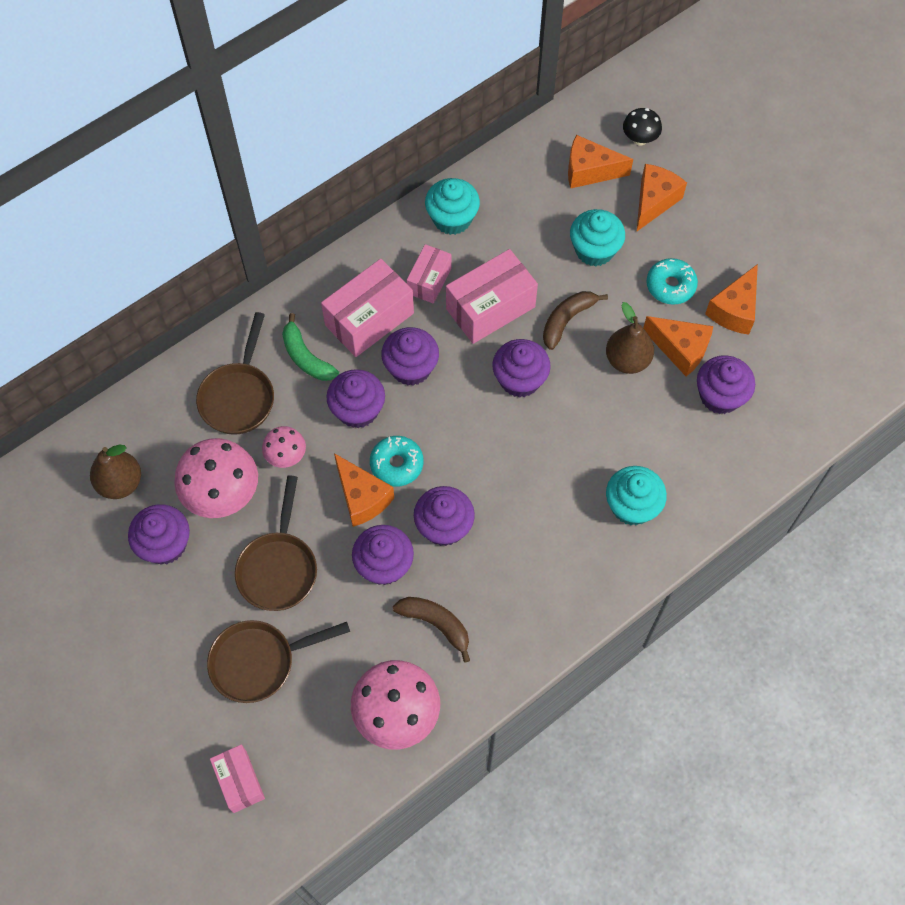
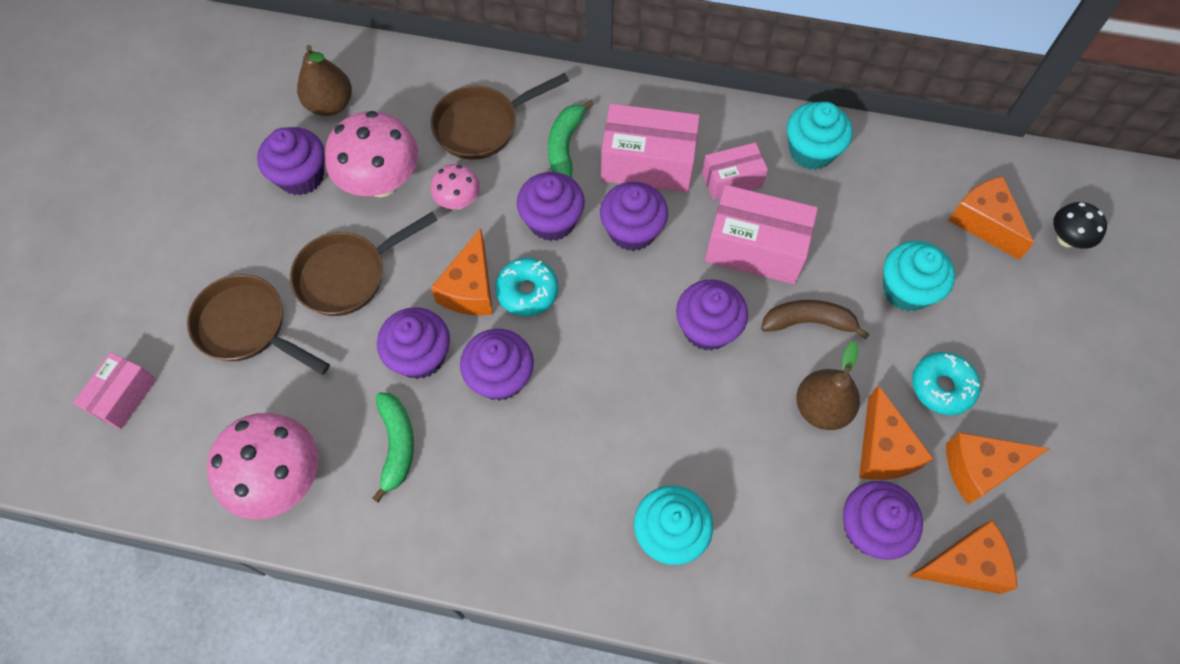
camera: 50 degrees right, 0 degrees up
brown banana [393,597,470,663] -> green banana [372,392,414,503]
orange cheese [637,164,687,231] -> orange cheese moved to [908,520,1017,594]

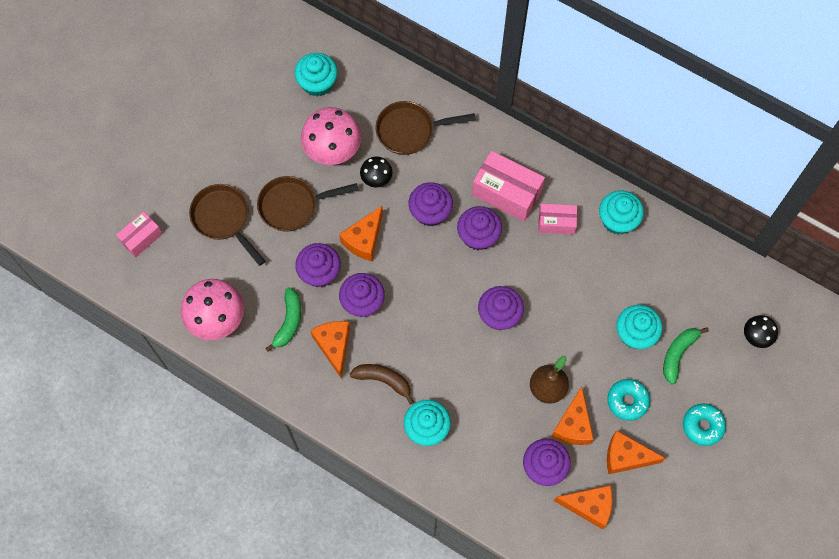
camera: 20 degrees right, 5 degrees up
purple cupcake [257,127,325,196] -> none
brown pear [297,45,352,116] -> turquoise cupcake [295,53,337,96]
pink mushroom [431,164,480,209] -> black mushroom [360,156,393,187]
turquoise donut [495,258,558,316] -> turquoise donut moved to [683,403,726,446]
green banana [548,100,594,177] -> green banana moved to [663,327,708,384]
pink box [705,185,818,284] -> none
brown banana [761,300,870,340] -> brown banana moved to [350,364,414,404]
orange cheese [948,176,1034,260] -> orange cheese moved to [310,321,350,379]

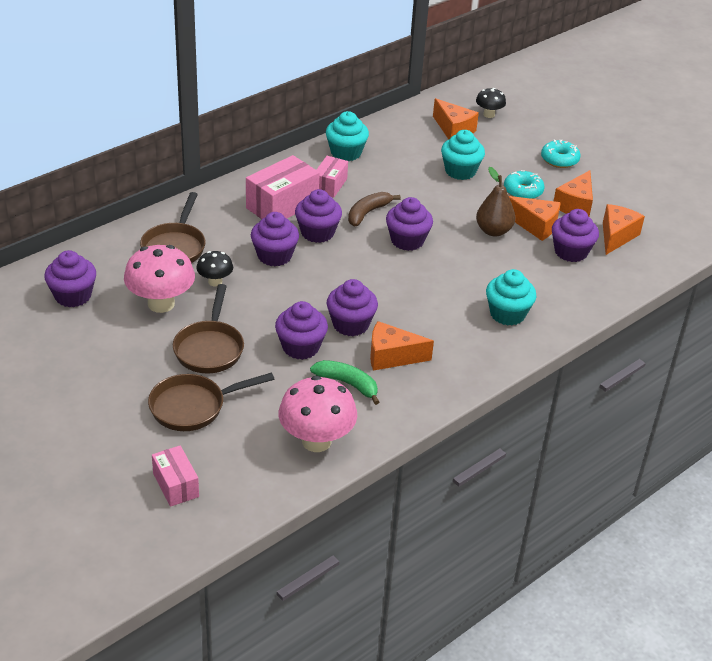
camera: 75 degrees left, 30 degrees down
turquoise cupcake [295,53,337,96] -> purple cupcake [44,250,96,307]
orange cheese [339,206,383,261] -> orange cheese moved to [433,98,479,139]
brown banana [350,364,414,404] -> brown banana moved to [348,192,401,226]
green banana [663,327,708,384] -> none

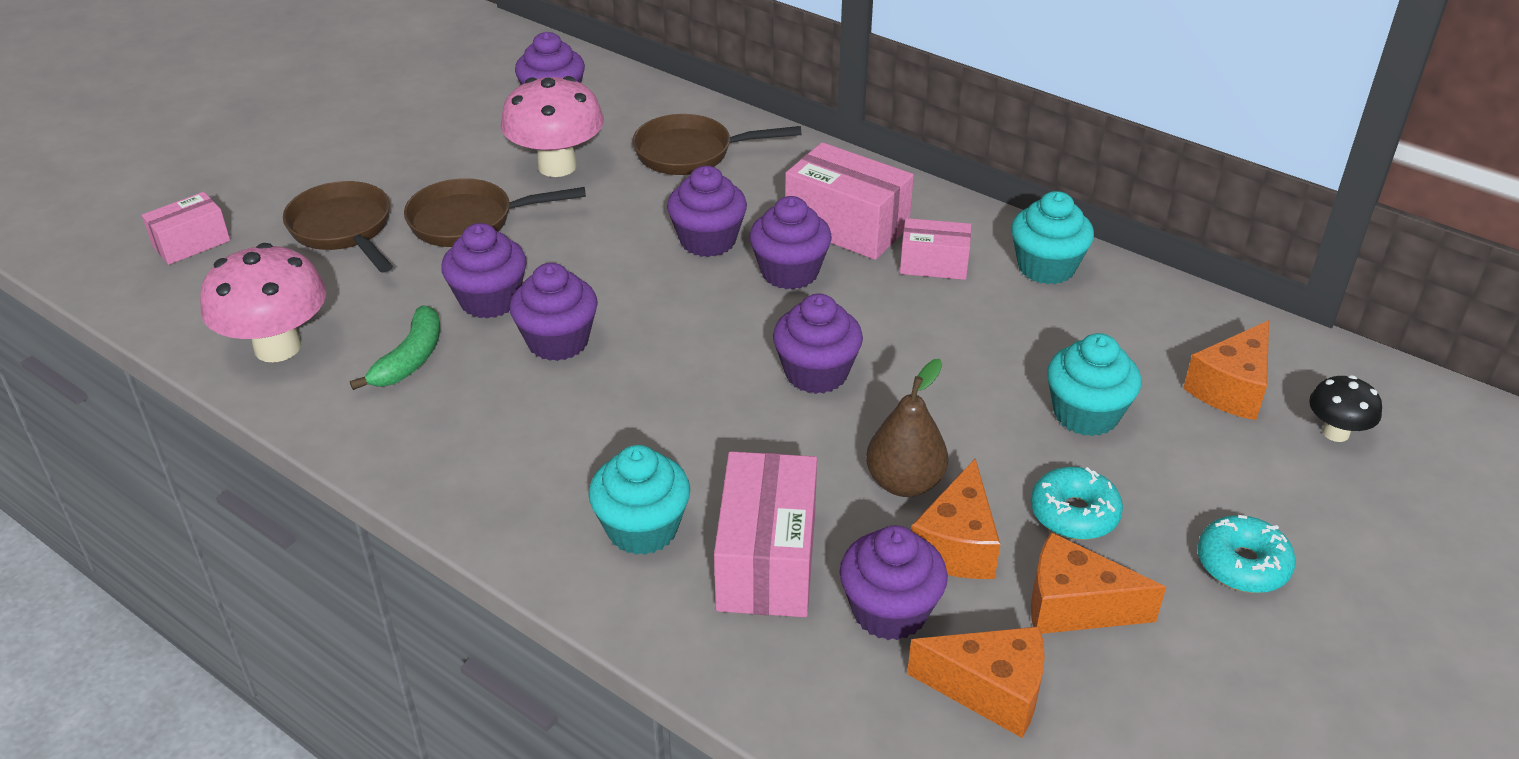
camera: 80 degrees right, 0 degrees up
black mushroom [196,251,233,286] -> none
brown banana [348,192,401,226] -> none
orange cheese [370,321,434,371] -> none
none -> pink box [714,451,817,617]

